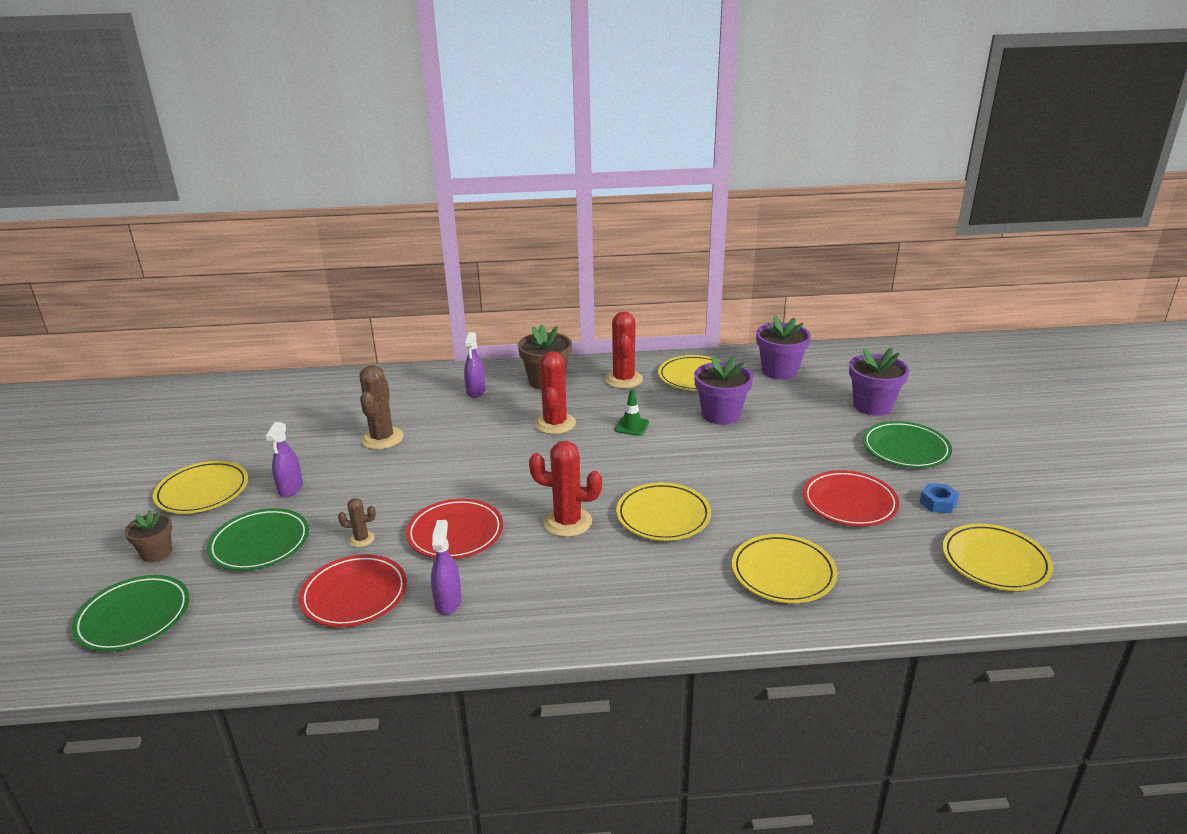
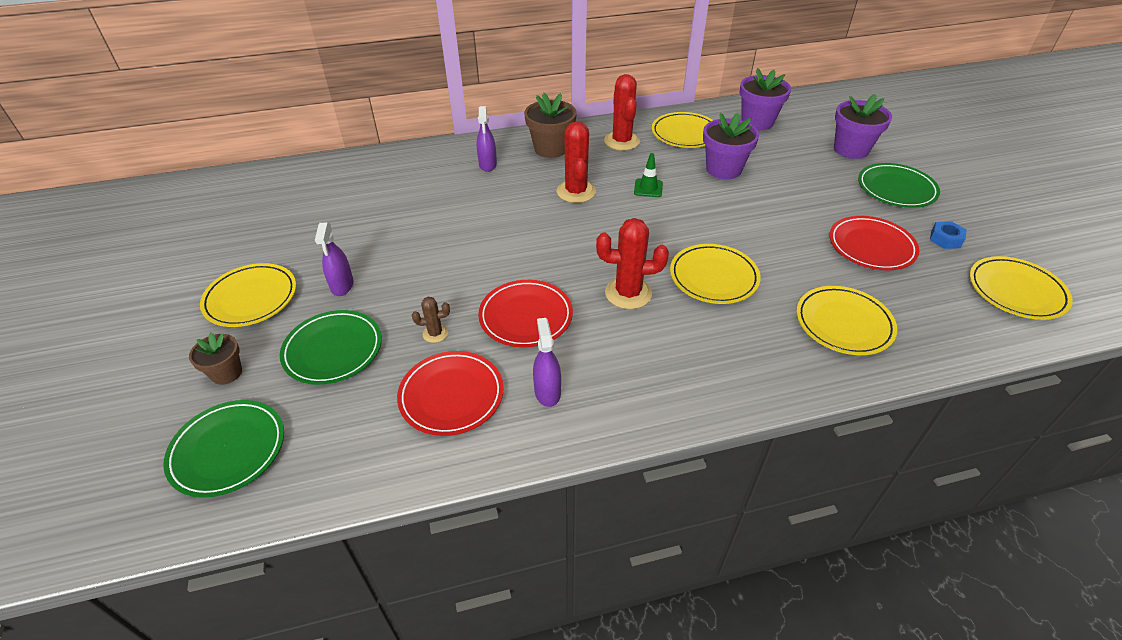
camera: 10 degrees left, 15 degrees up
brown cactus [359,365,404,450] -> none

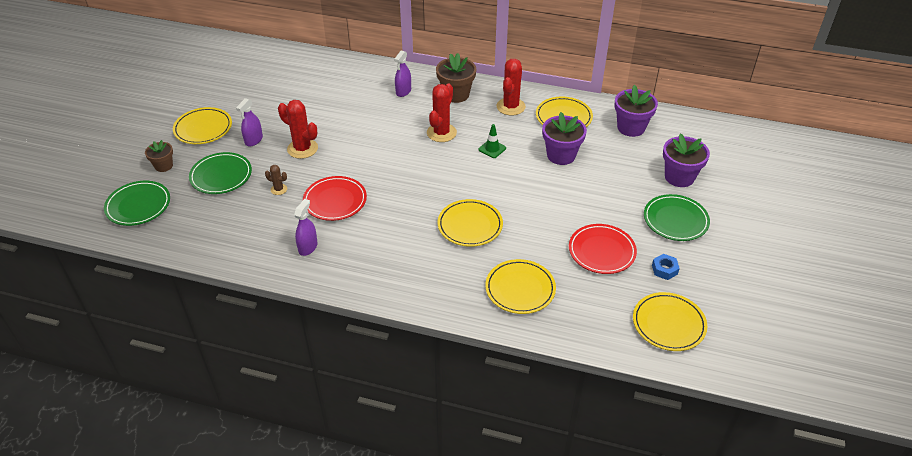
camera: 30 degrees right, 0 degrees up
red plate [397,351,504,436] -> none
red cactus [596,218,669,309] -> red cactus moved to [278,100,318,159]

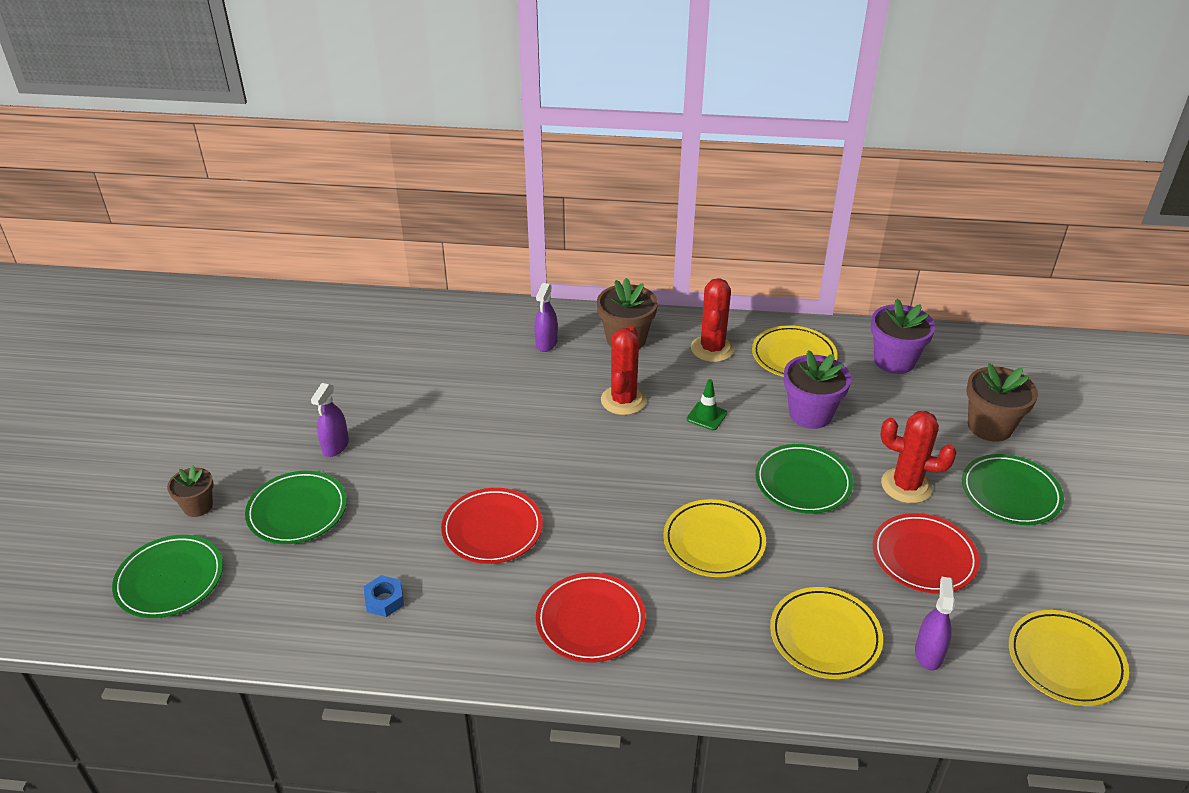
camera: 10 degrees left, 5 degrees down
yellow plate [173,107,232,144] -> none
brown cactus [265,165,287,195] -> none
red cactus [278,100,318,159] -> red cactus moved to [880,411,957,503]
purple spray bottle [294,199,318,256] -> purple spray bottle moved to [915,577,955,671]
blue nut [652,254,680,280] -> blue nut moved to [364,575,404,617]
purple flower pot [663,133,710,187] -> brown flower pot [966,363,1038,442]
none -> red plate [536,573,646,663]
none -> green plate [755,444,853,514]

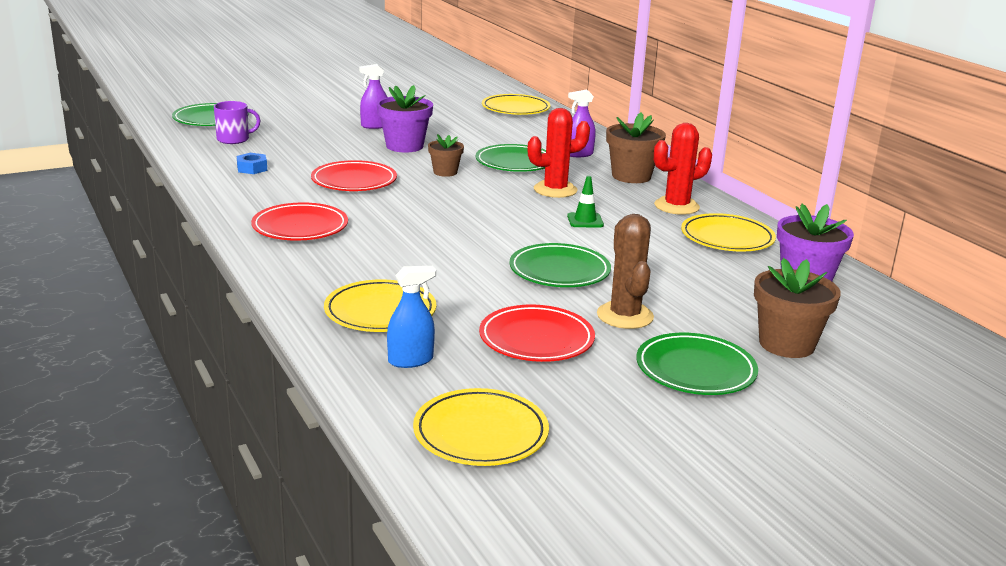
camera: 55 degrees right, 15 degrees down
brown flower pot [167,466,214,517] -> brown flower pot moved to [428,134,464,177]
green plate [245,471,347,544] -> green plate moved to [475,144,546,172]
yellow plate [663,499,766,577] -> yellow plate moved to [482,94,551,115]
purple flower pot [784,350,851,429] -> purple flower pot moved to [377,85,433,152]
red cactus [880,411,957,503] -> brown cactus [597,214,654,329]
purple spray bottle [915,577,955,671] -> blue spray bottle [387,266,436,368]
none -> purple mug [214,101,261,144]

